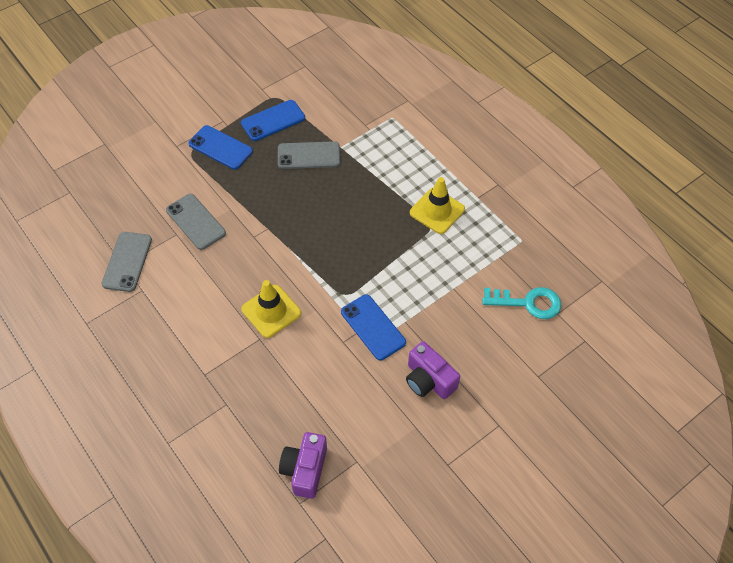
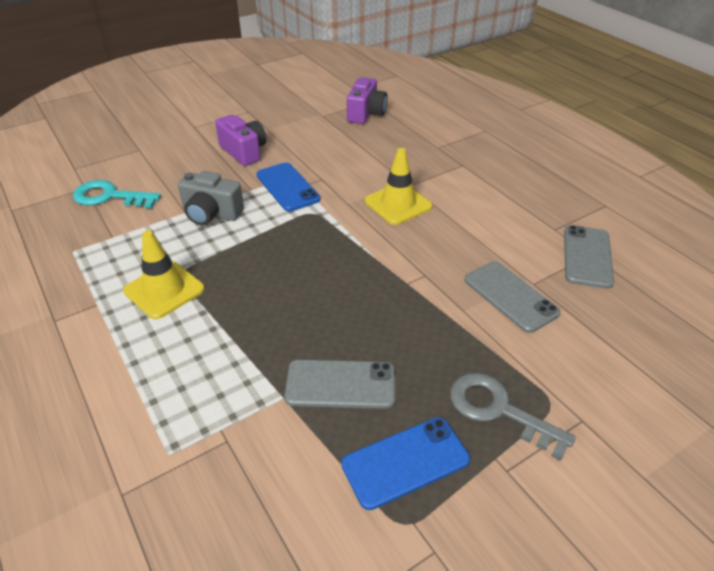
camera: 175 degrees left, 15 degrees down
blue phone [188,125,253,170] -> grey key [450,372,576,461]
none -> grey camera [178,171,244,226]

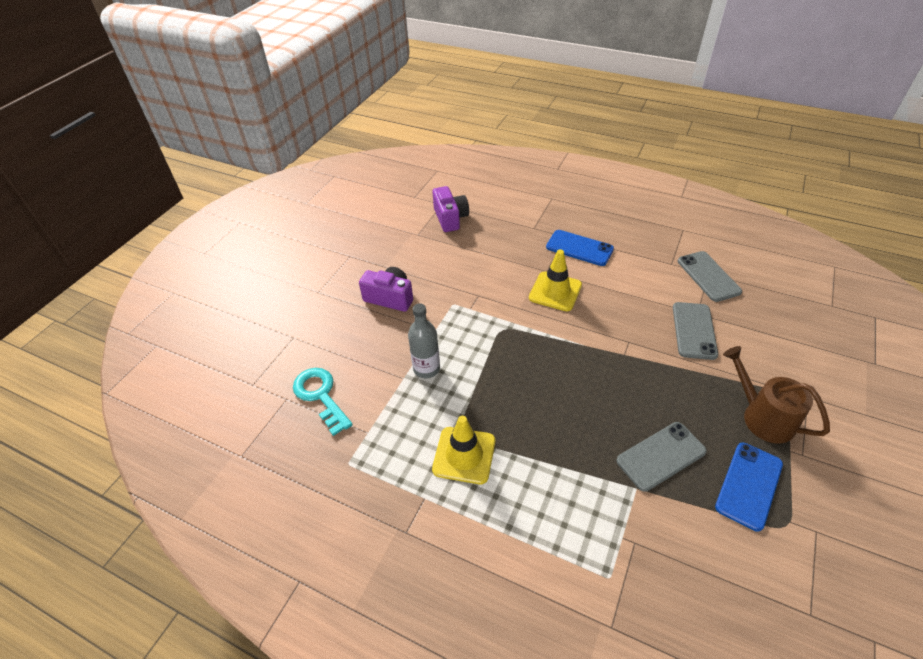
camera: 30 degrees left, 5 degrees up
turquoise key [73,180,161,208] -> turquoise key turned 75 degrees clockwise [293,368,353,436]
grey camera [178,171,244,226] -> grey bottle [408,303,440,378]
blue phone [256,162,320,211] -> blue phone moved to [546,230,614,266]
grey key [450,372,576,461] -> brown watering can [723,346,830,444]
grey phone [465,261,561,333] -> grey phone turned 75 degrees clockwise [673,302,718,360]

